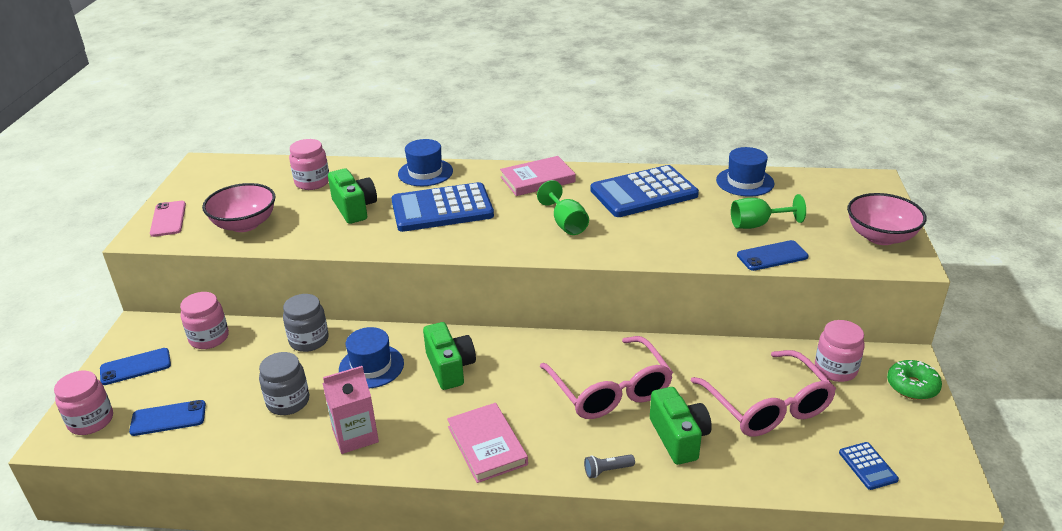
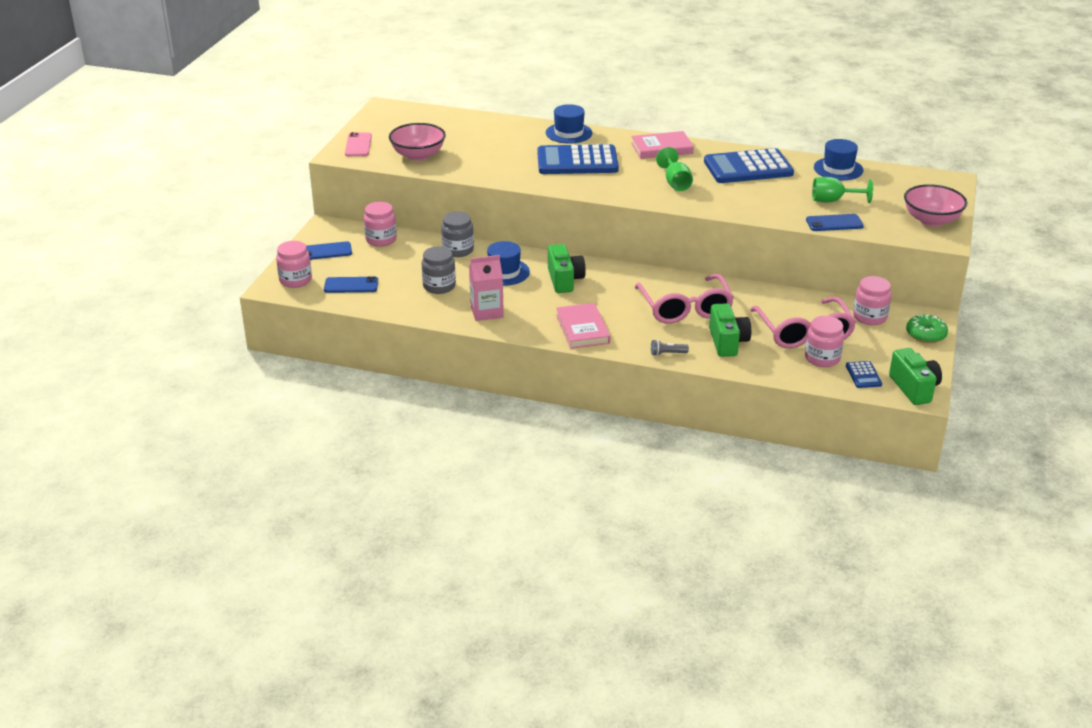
camera: 10 degrees right, 0 degrees up
pink jar [289,139,329,190] -> pink jar moved to [805,316,844,367]
green camera [328,168,377,224] -> green camera moved to [889,348,942,405]

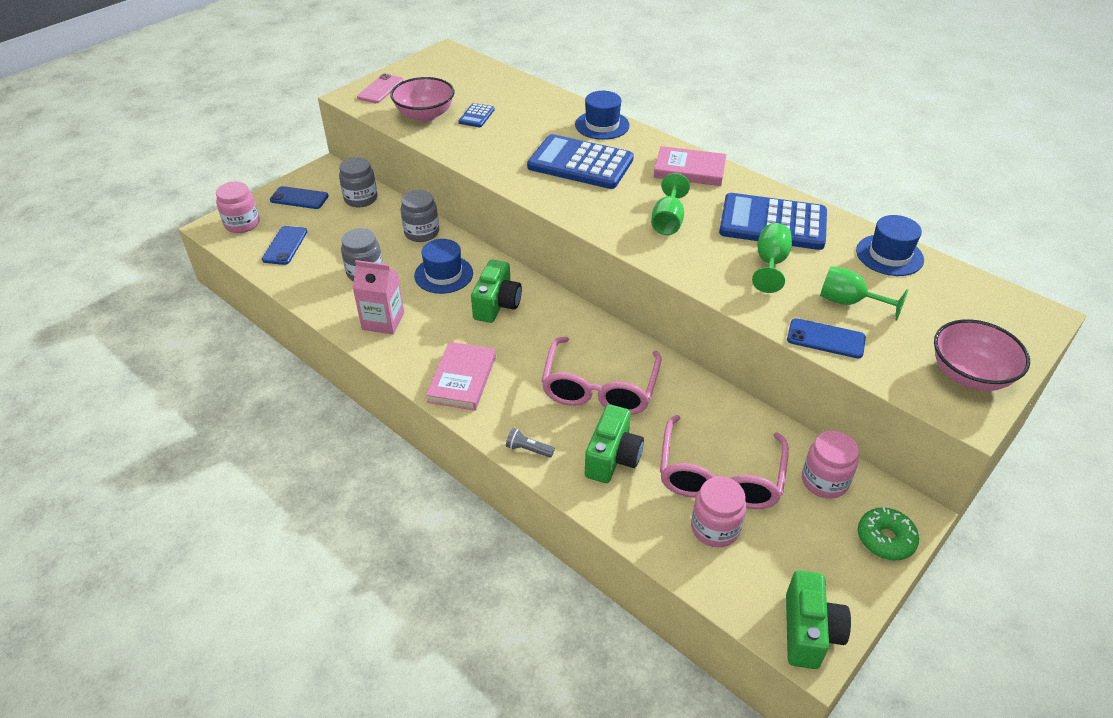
camera: 25 degrees right, 10 degrees up
blue phone [324,276,378,293] -> blue phone turned 75 degrees clockwise [262,226,307,265]
pink jar [364,202,397,247] -> grey jar [339,157,377,207]
blue calculator [846,361,882,388] -> blue calculator moved to [459,103,495,127]
none -> green goblet [752,223,792,293]

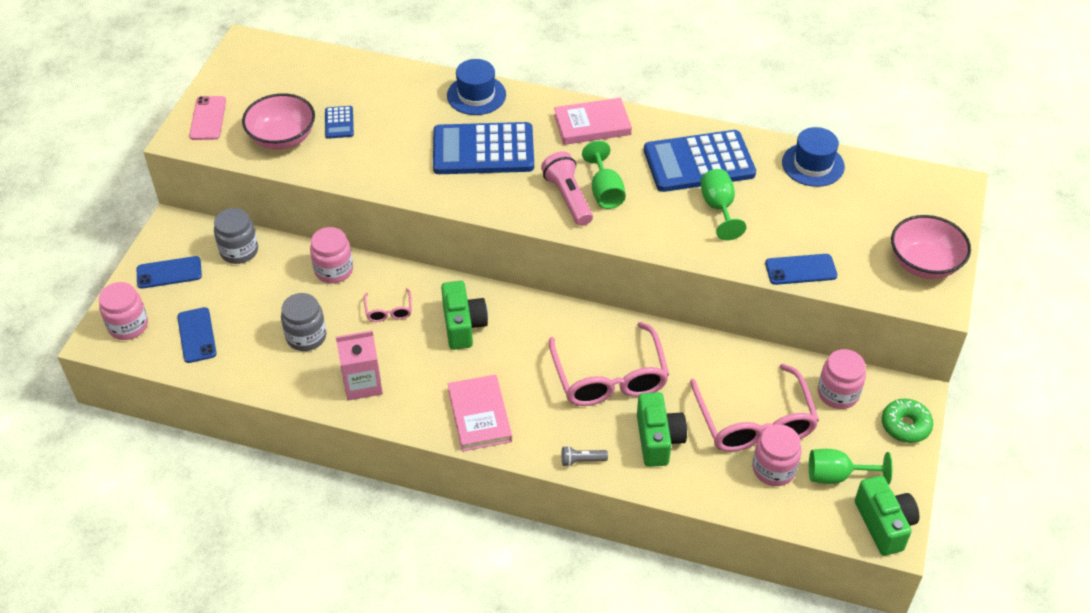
camera: 25 degrees left, 5 degrees up
grey jar [400,190,439,242] -> pink jar [310,227,353,284]
blue hat [414,239,473,294] -> pink glasses [363,288,412,322]
green goblet [820,266,909,321] -> green goblet moved to [809,449,892,485]
none -> pink flashlight [541,151,593,226]

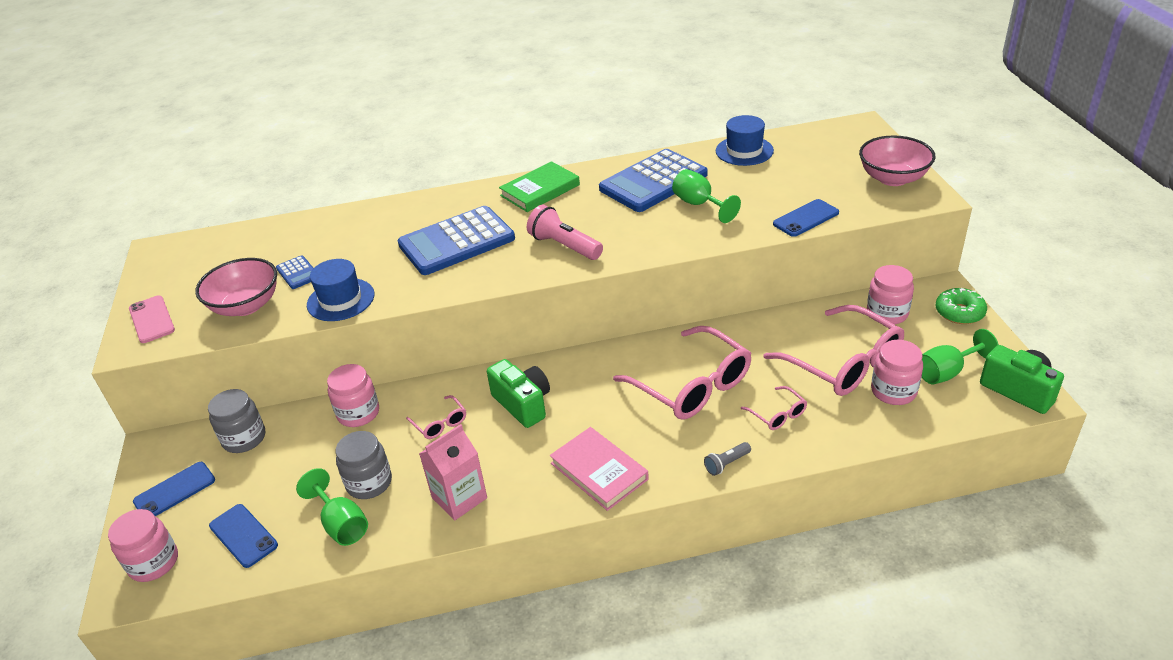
camera: 25 degrees left, 10 degrees down
blue hat [447,59,506,115] -> blue hat moved to [307,259,374,321]
pink book [554,98,632,145] -> green book [499,161,580,212]
green goblet [582,141,626,209] -> green goblet moved to [296,468,368,546]
green camera [637,392,687,467] -> pink glasses [741,386,807,430]

